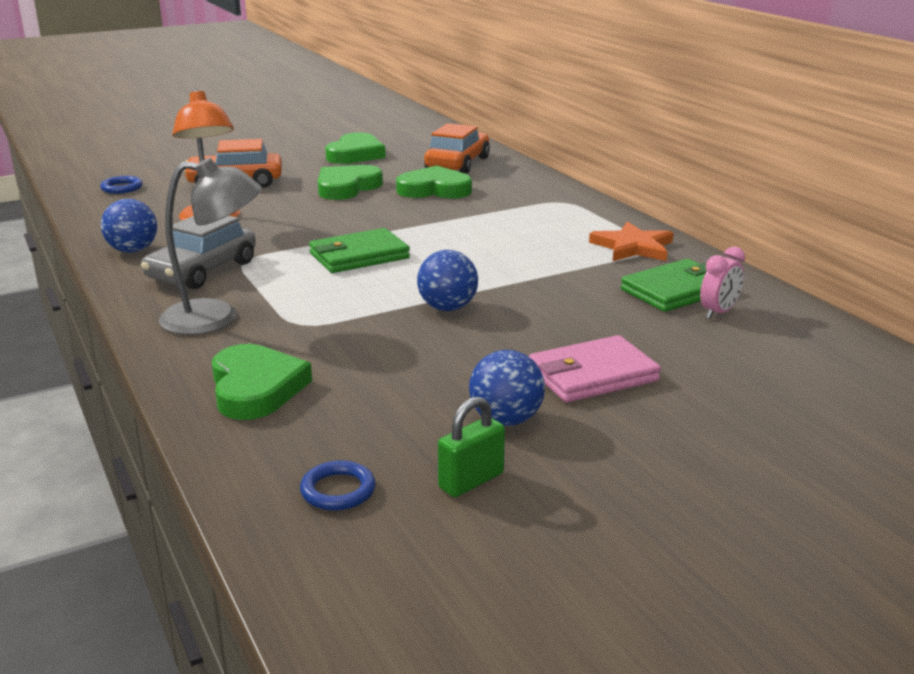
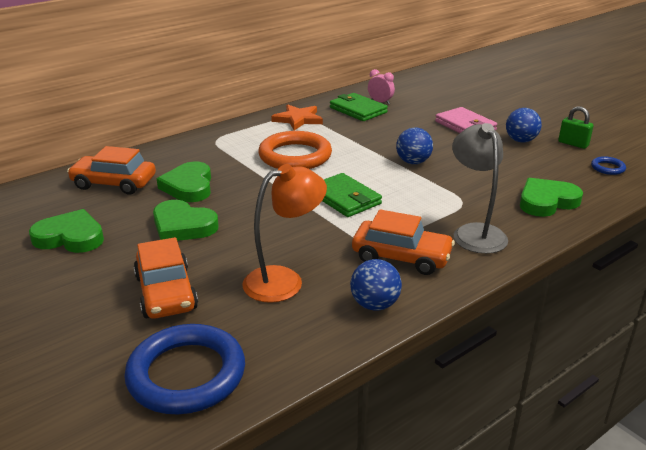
camera: 100 degrees left, 5 degrees up
blue ring [100,176,143,194] -> blue ring [124,324,245,414], size x2.30
grey car [141,216,256,289] -> orange car [352,209,455,275]
none -> orange ring [258,131,332,169]

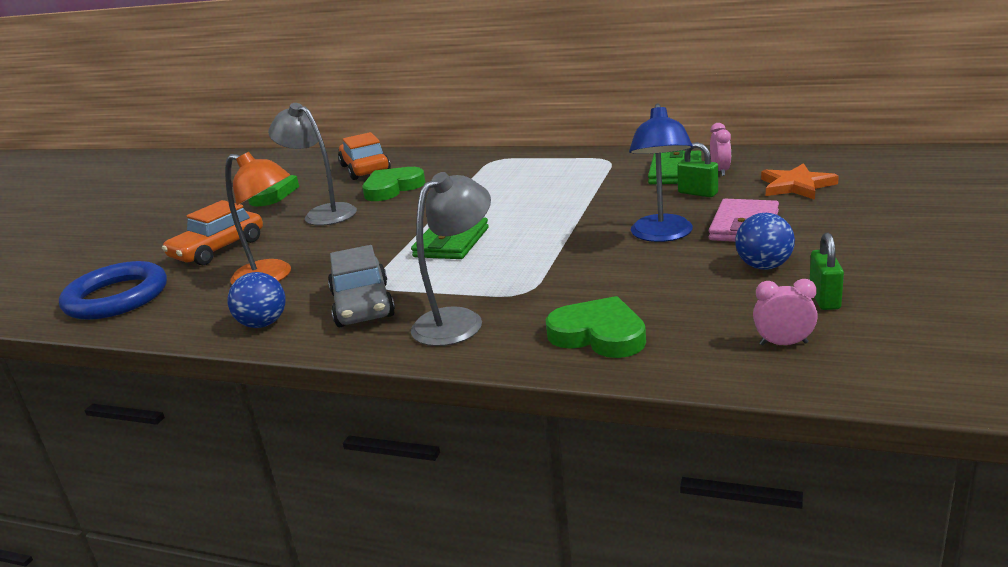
camera: 60 degrees right, 5 degrees down
green heart [153,200,219,241] -> grey lamp [268,103,357,226]
orange ring [258,131,332,169] -> none
orange star [271,104,323,130] -> orange star moved to [761,163,839,200]
orange car [352,209,455,275] -> grey car [328,245,395,327]
blue ball [396,128,433,164] -> none
blue ring [591,156,626,175] -> pink clock [753,279,818,346]
none -> blue lamp [629,103,693,242]
none -> green padlock [677,142,718,197]

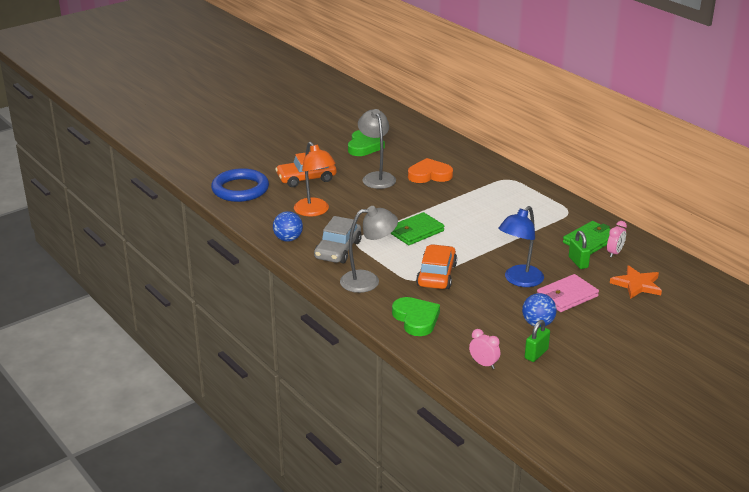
camera: 30 degrees right, 5 degrees up
orange car [338,132,391,180] -> orange car moved to [416,244,457,289]
green heart [362,167,425,201] -> orange heart [408,158,453,183]

